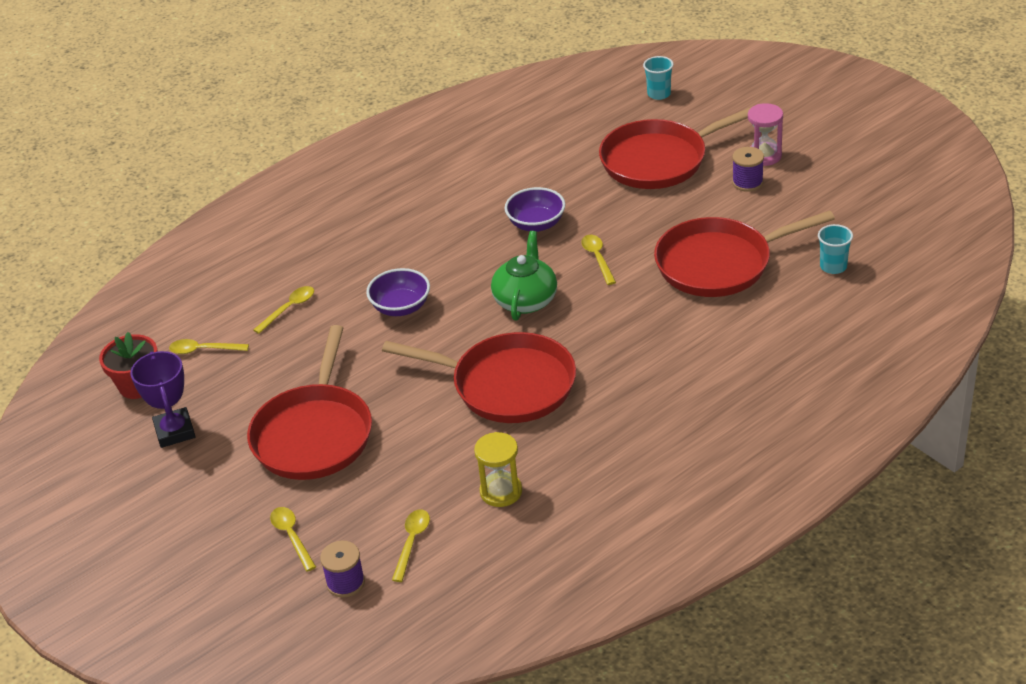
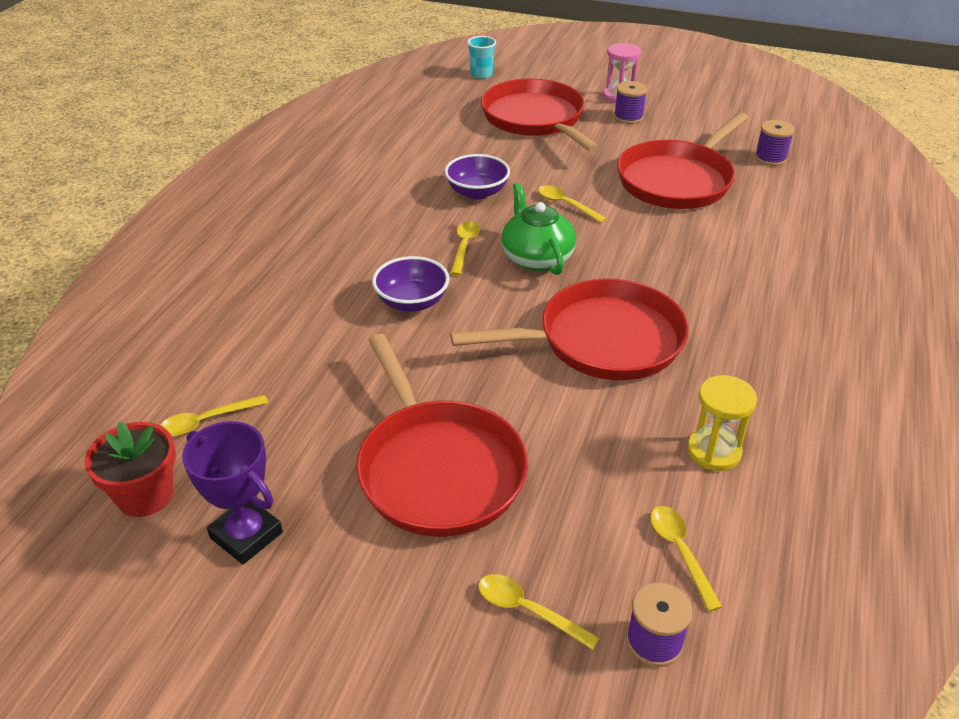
camera: 35 degrees left, 0 degrees up
yellow spoon [253,286,314,334] -> yellow spoon moved to [450,221,480,275]
red pan [599,106,753,189] -> red pan turned 120 degrees clockwise [481,78,600,152]
turquoise cup [818,224,853,274] -> purple spool [755,120,795,166]

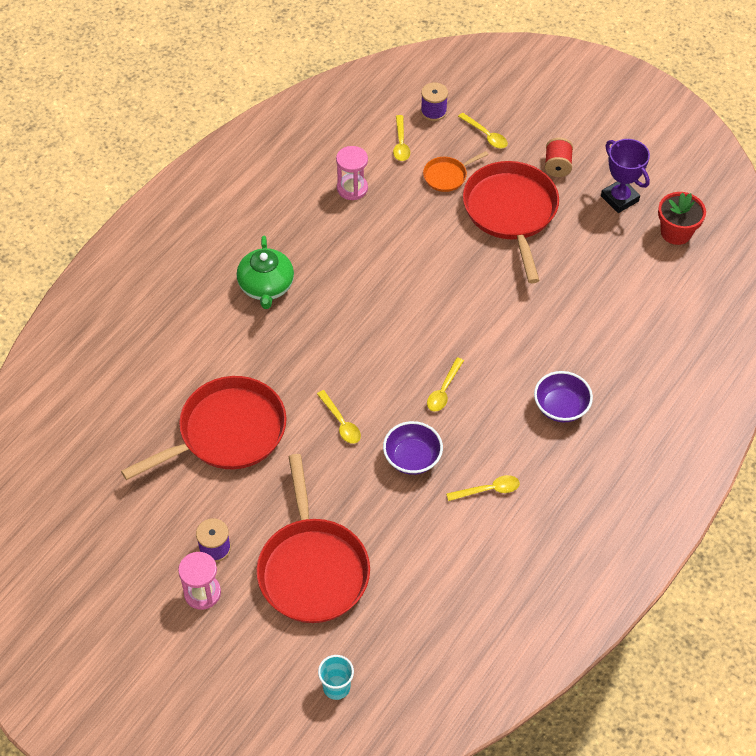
camera: 165 degrees left, 15 degrees up
yellow spoon [160,395,268,437] -> yellow spoon moved to [446,475,520,501]
purple bowl [372,256,450,312] -> purple bowl moved to [534,371,593,422]
red pan [450,279,689,380] -> none
green teapot [501,183,576,275] -> green teapot moved to [237,236,294,309]
yellow hourglass [687,375,757,471] -> pink hourglass [336,146,368,200]
purple spool [755,120,795,166] -> none
none -> orange pan [423,151,489,192]
none -> red spool [545,138,573,177]

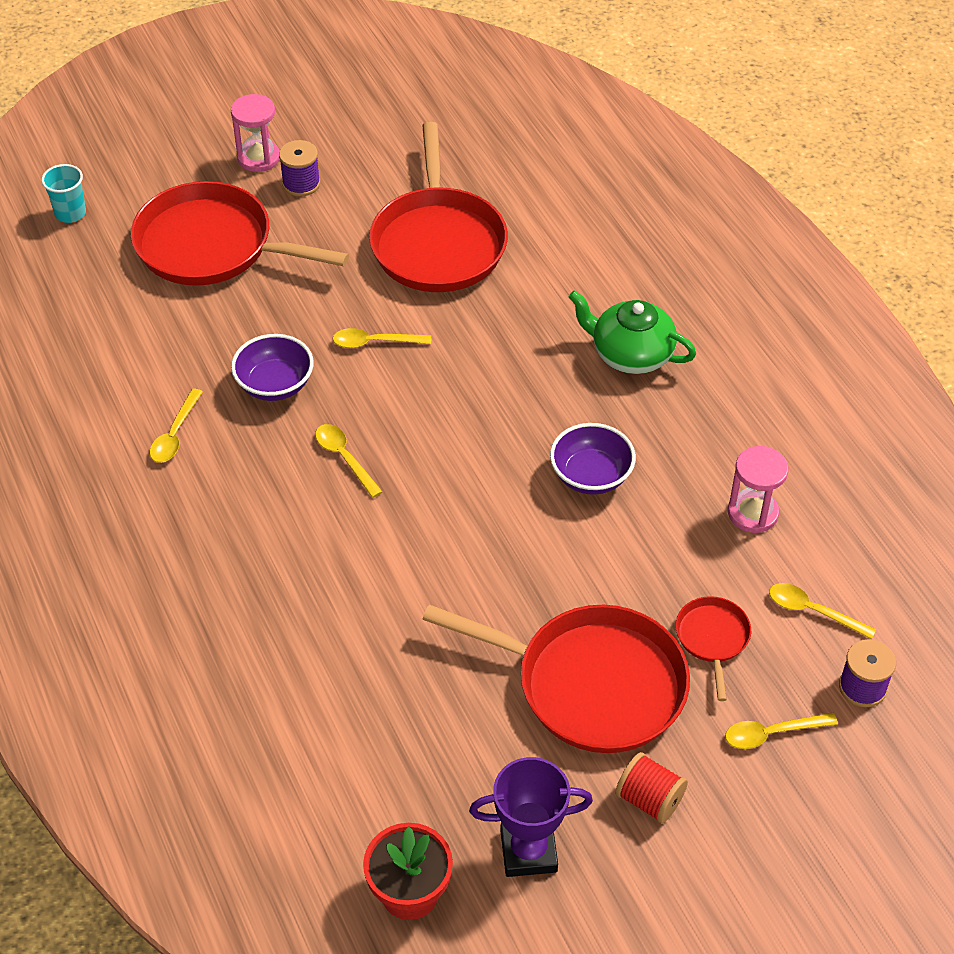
camera: 120 degrees right, 5 degrees down
orange pan [423,151,489,192] -> red pan [676,596,751,701]
purple bowl [534,371,593,422] -> purple bowl moved to [550,423,636,495]

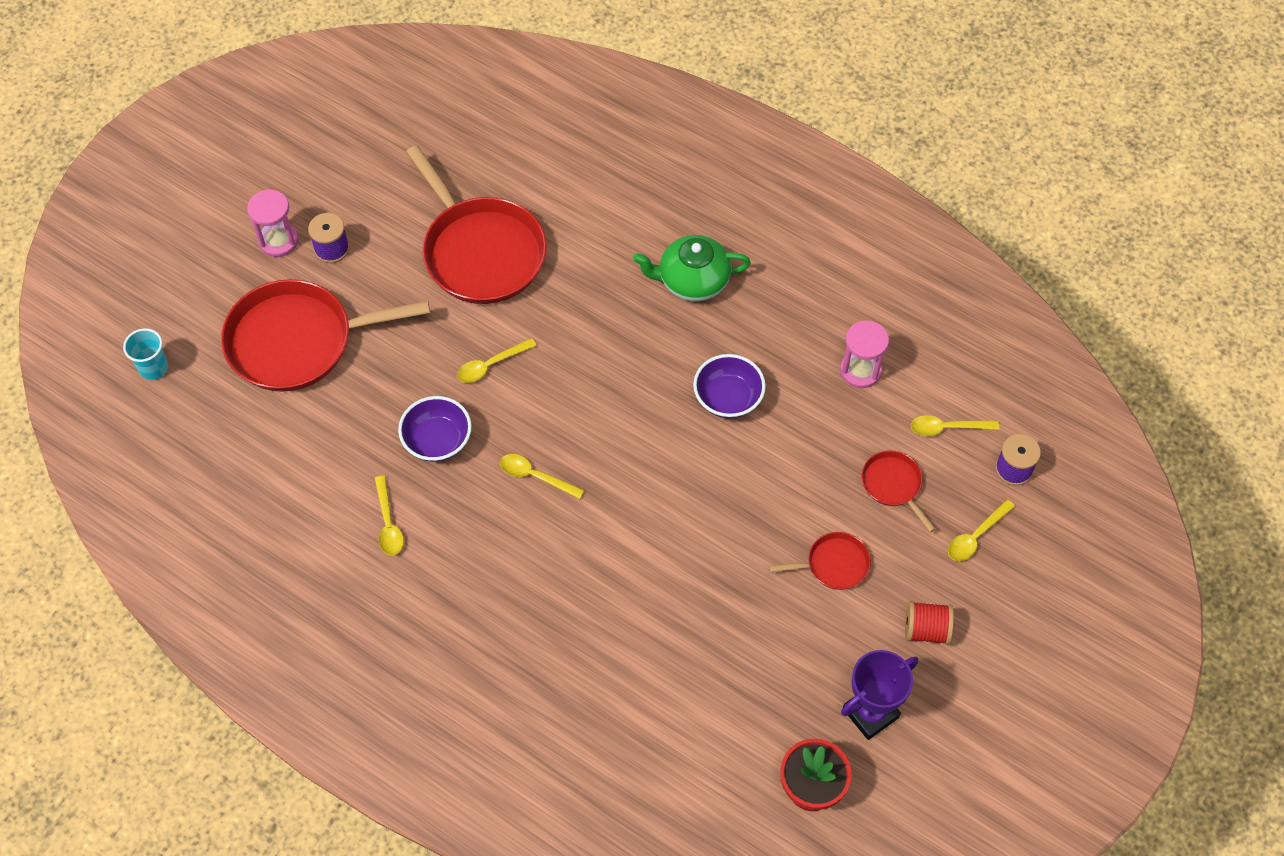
camera: 30 degrees left, 10 degrees up
red pan [422,605,690,753] -> red pan [769,532,871,590], size x0.46

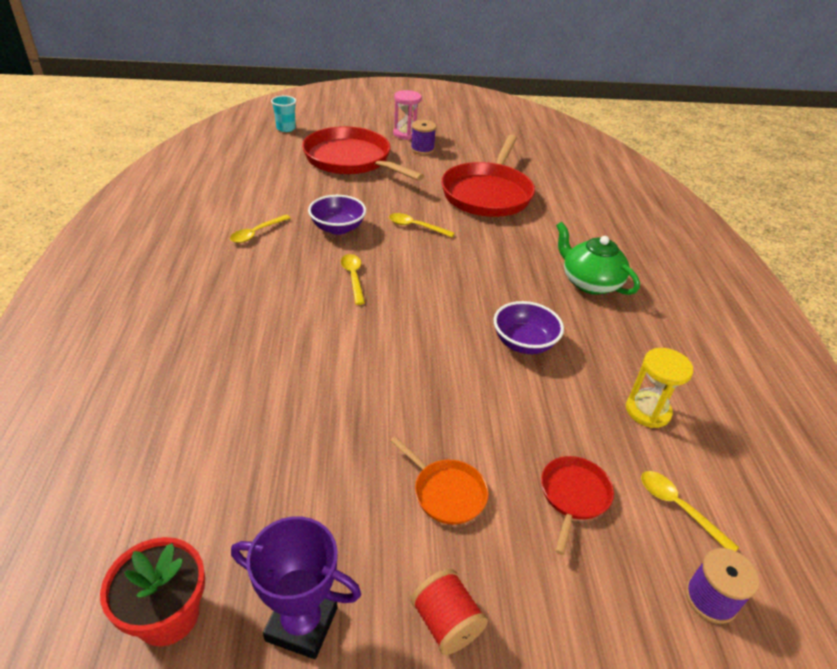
camera: 50 degrees right, 20 degrees down
red pan [769,532,871,590] -> orange pan [390,436,489,525]
pink hourglass [840,321,889,388] -> yellow hourglass [626,348,694,428]
yellow spoon [948,499,1015,561] -> none

